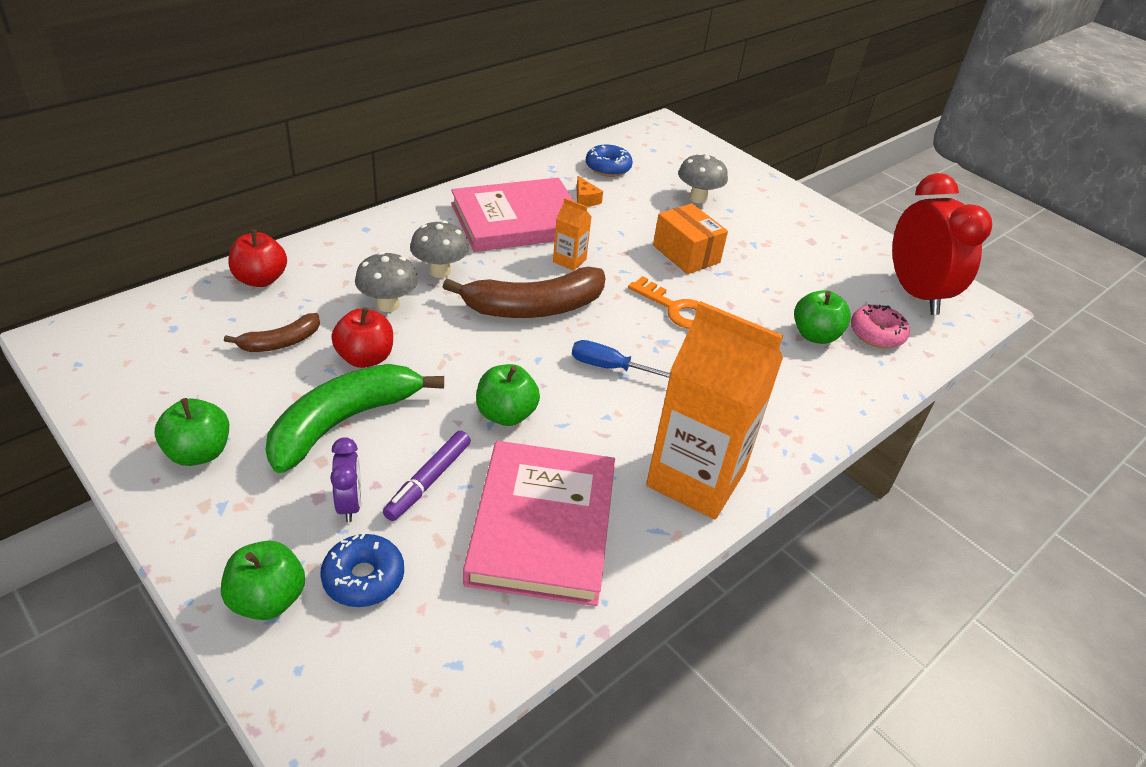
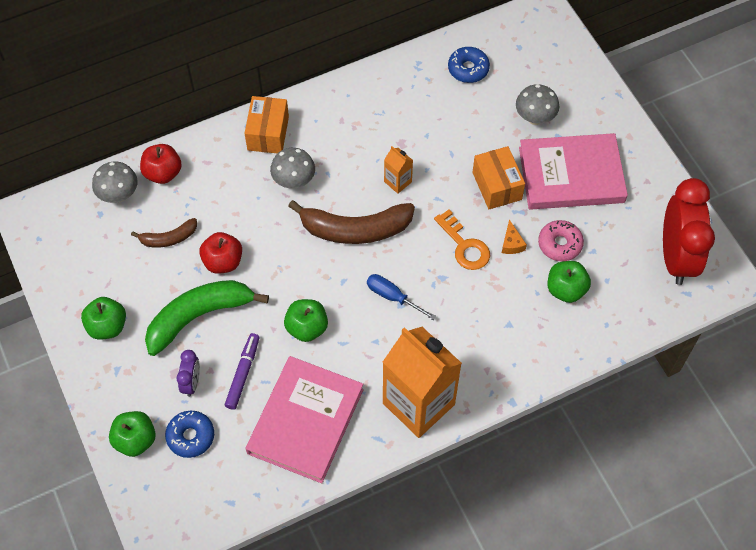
camera: 20 degrees right, 20 degrees up
grey mushroom [355,252,418,312] -> grey mushroom moved to [92,161,138,203]
purple marker [383,431,471,521] -> purple marker turned 150 degrees clockwise [225,333,260,410]
pink book [451,178,574,252] -> pink book moved to [519,133,628,210]
orange cheese [577,176,603,207] -> orange cheese moved to [502,219,527,254]
pink donut [851,304,910,348] -> pink donut moved to [538,220,584,261]
none -> orange box [245,96,289,153]

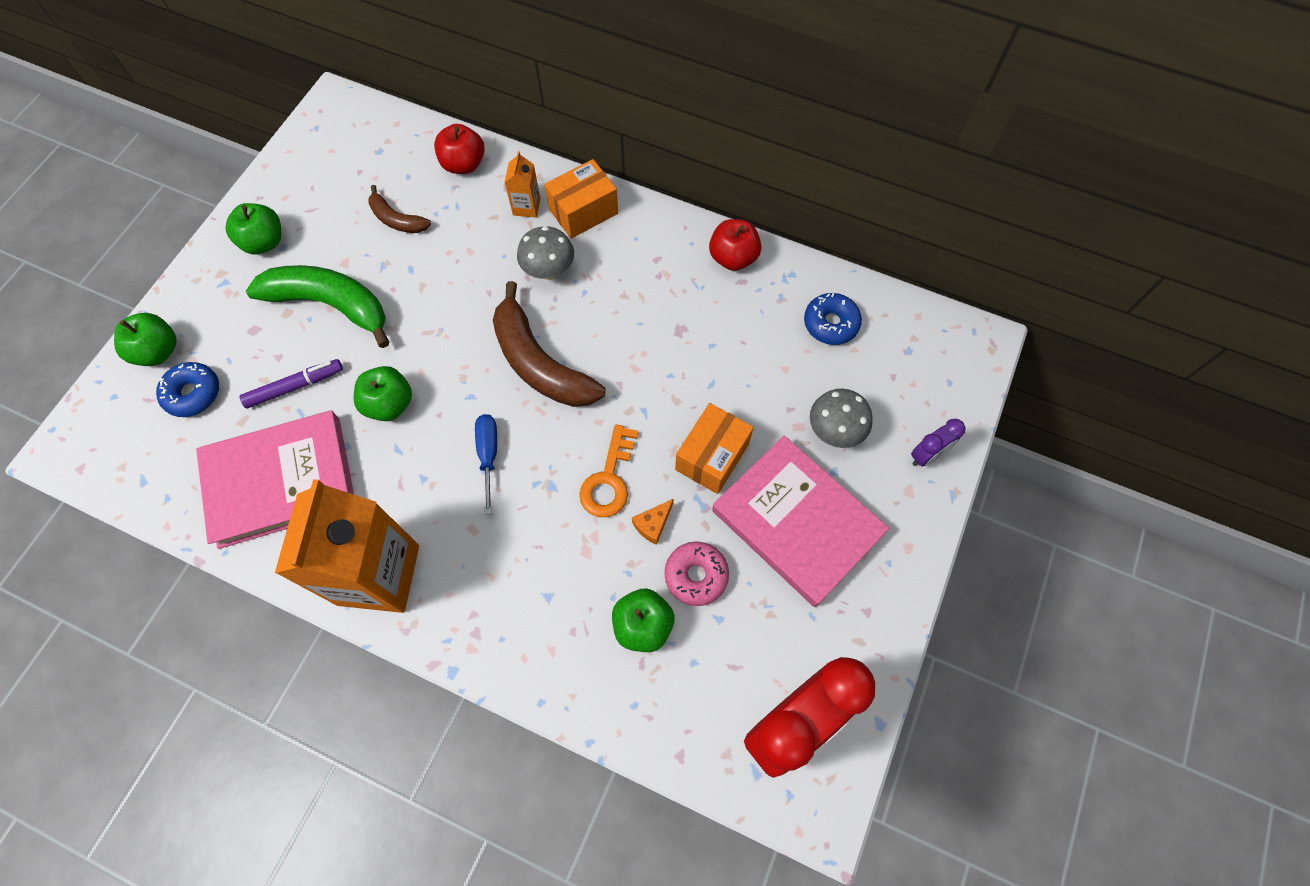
camera: 50 degrees right, 5 degrees up
grey mushroom [92,161,138,203] -> none
purple clock [177,350,200,397] -> purple clock moved to [911,419,966,467]
red apple [199,232,242,274] -> red apple moved to [709,219,761,271]
orange carton [384,146,413,194] -> orange carton moved to [504,151,541,217]

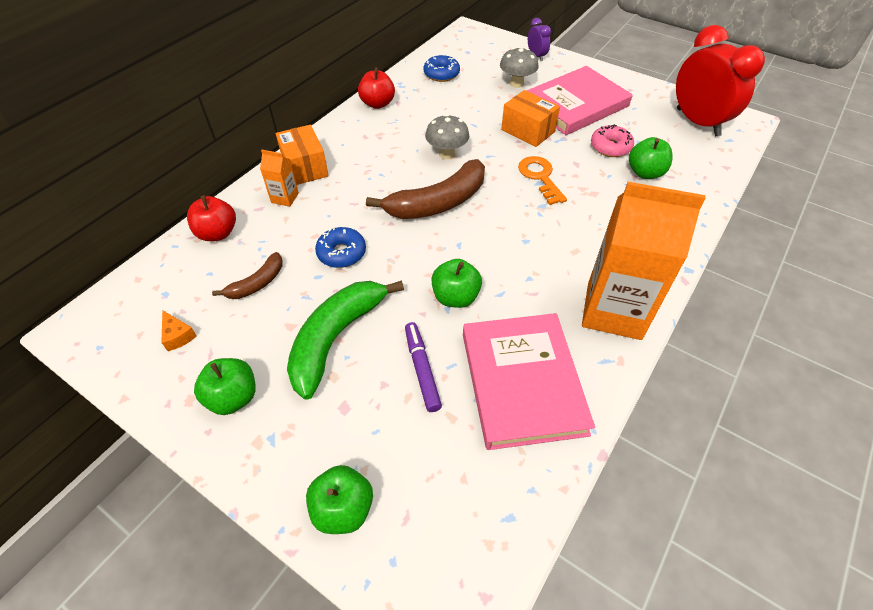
camera: 80 degrees left, 15 degrees down
blue donut [156,362,219,417] -> blue donut moved to [315,227,366,268]
blue screwdriver [475,414,497,515] -> none
grey mushroom [517,226,574,280] -> grey mushroom moved to [425,114,469,159]
orange key [579,424,638,517] -> orange key turned 135 degrees counterclockwise [518,156,567,205]
orange cheese [632,499,674,545] -> orange cheese moved to [161,310,197,351]

